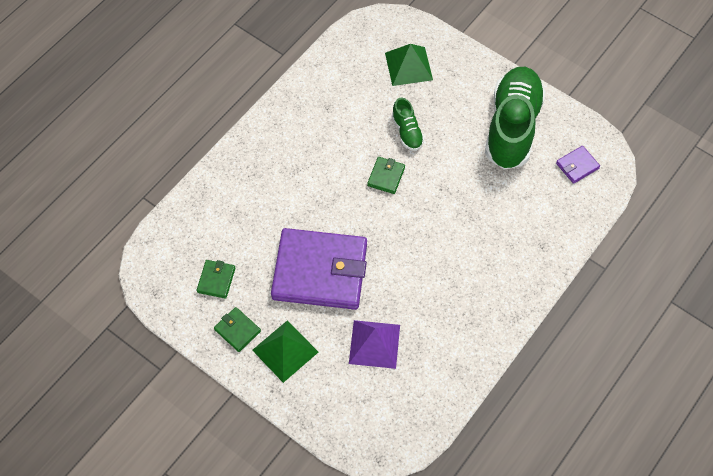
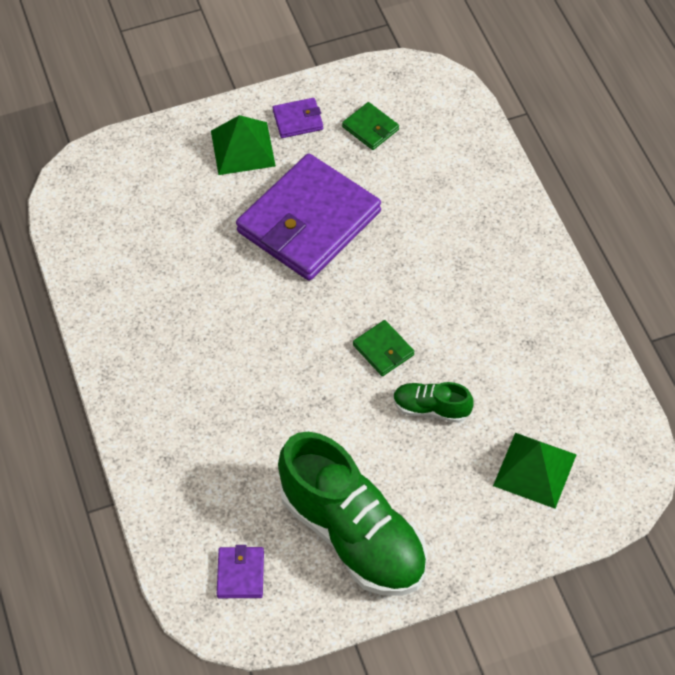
camera: 125 degrees right, 5 degrees down
green wallet [214,307,261,352] -> purple wallet [272,98,323,138]
purple pyramid [349,320,400,369] -> none

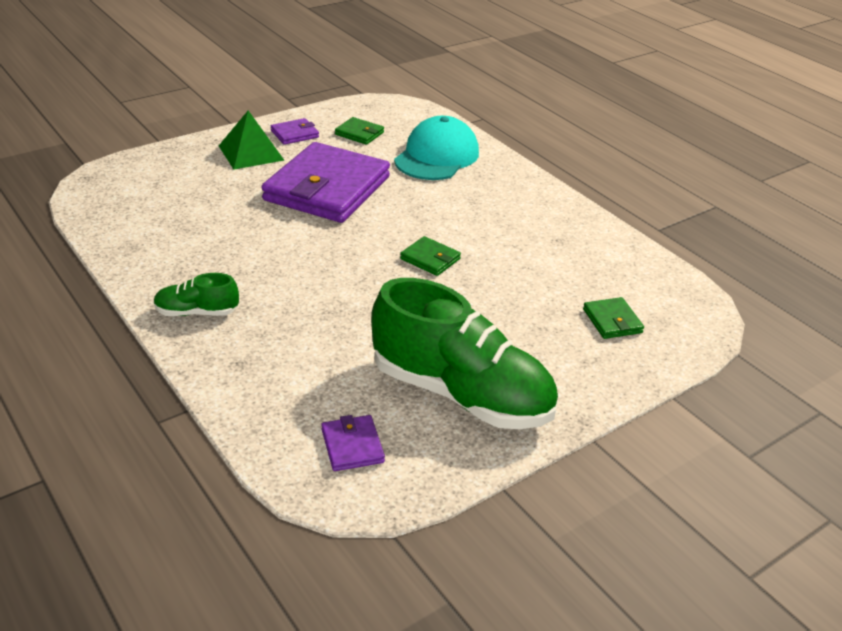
camera: 20 degrees left, 20 degrees down
green shoe [393,382,474,423] -> green shoe moved to [153,273,239,316]
green pyramid [493,433,577,509] -> green wallet [583,297,644,339]
none -> turquoise cap [394,116,479,180]

